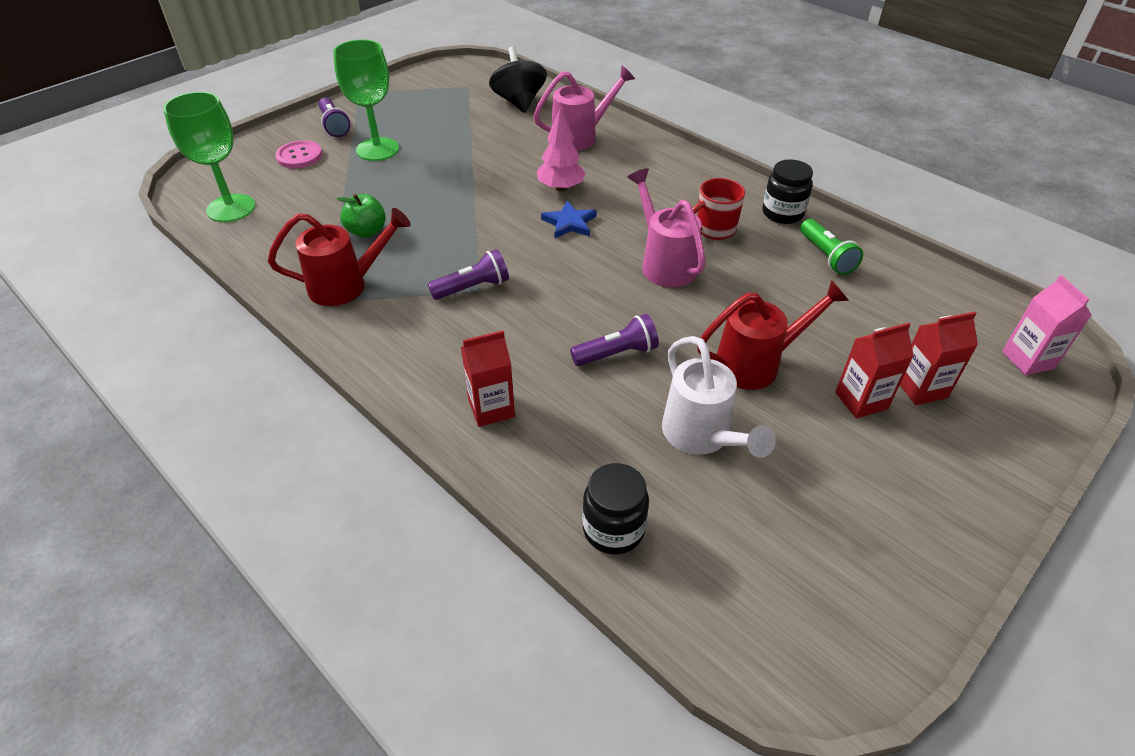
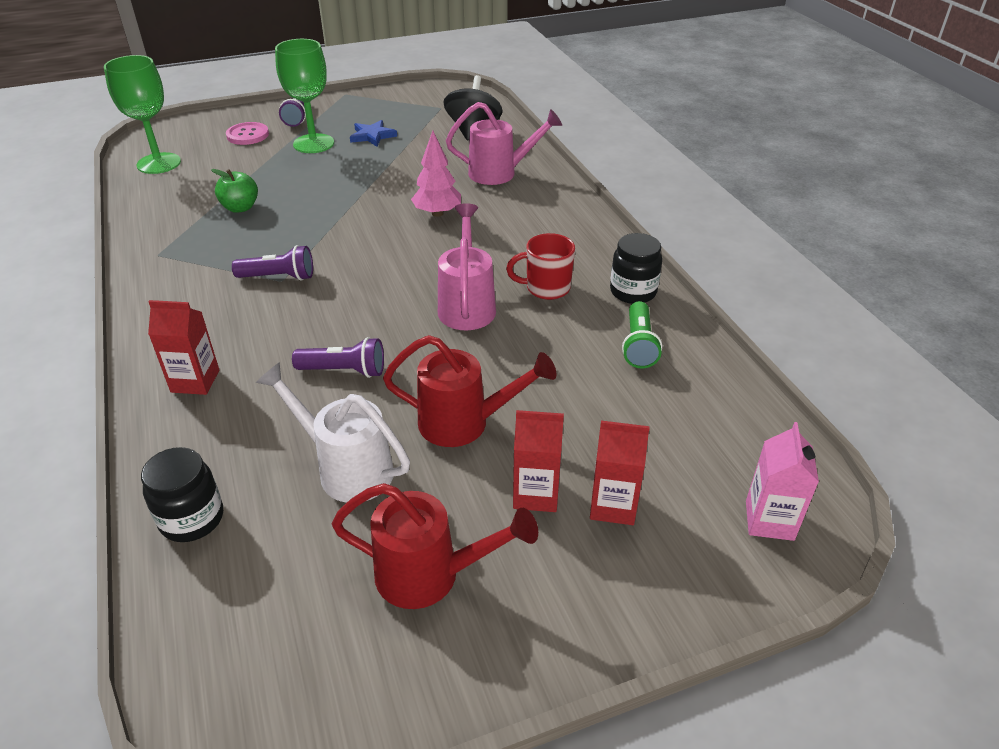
camera: 25 degrees right, 5 degrees down
red watering can [268,208,411,306] -> red watering can moved to [332,483,538,609]
blue star [541,201,597,238] -> blue star moved to [350,120,397,147]
white watering can [662,336,776,458] -> white watering can turned 120 degrees clockwise [256,362,410,503]

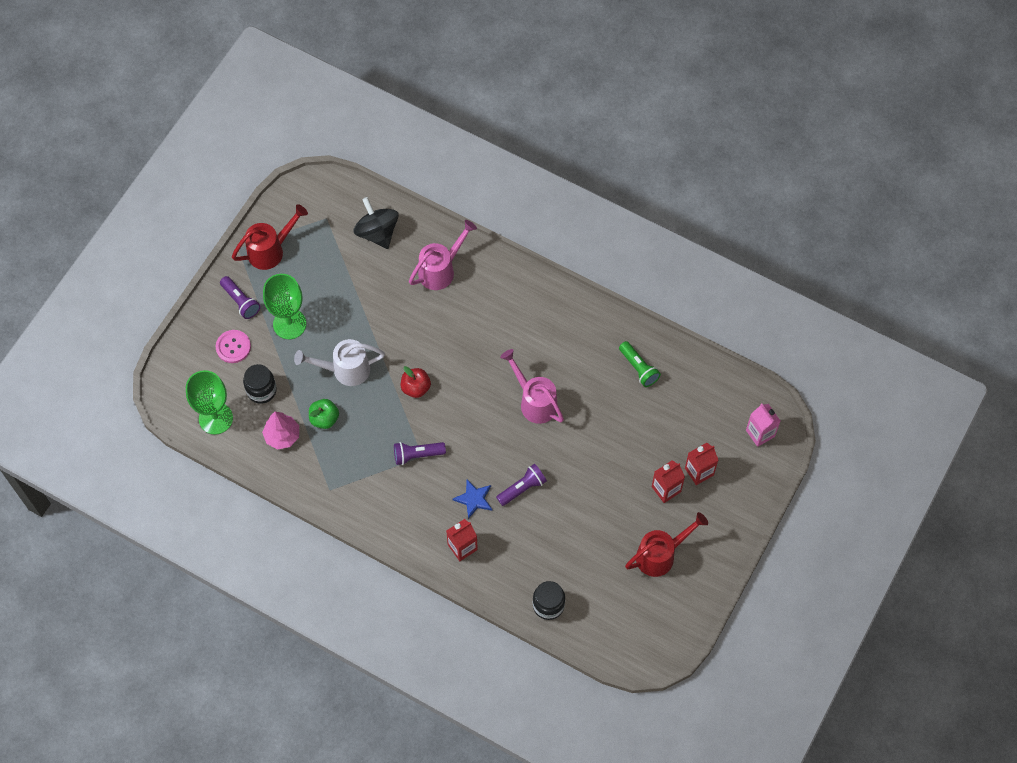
camera: 40 degrees left, 25 degrees up
purple flashlight [232,245,313,281] -> purple flashlight turned 150 degrees counterclockwise [394,442,446,465]
white watering can [256,362,410,503] -> white watering can moved to [294,339,385,386]
blue star [350,120,397,147] -> blue star moved to [453,479,492,519]
red watering can [383,335,556,447] -> red watering can moved to [232,204,308,270]
pink tree [411,131,461,217] -> pink tree moved to [262,412,299,449]
red mug [506,233,575,300] -> none
black jar [610,233,662,304] -> black jar moved to [243,364,277,404]
none -> red apple [401,366,431,398]

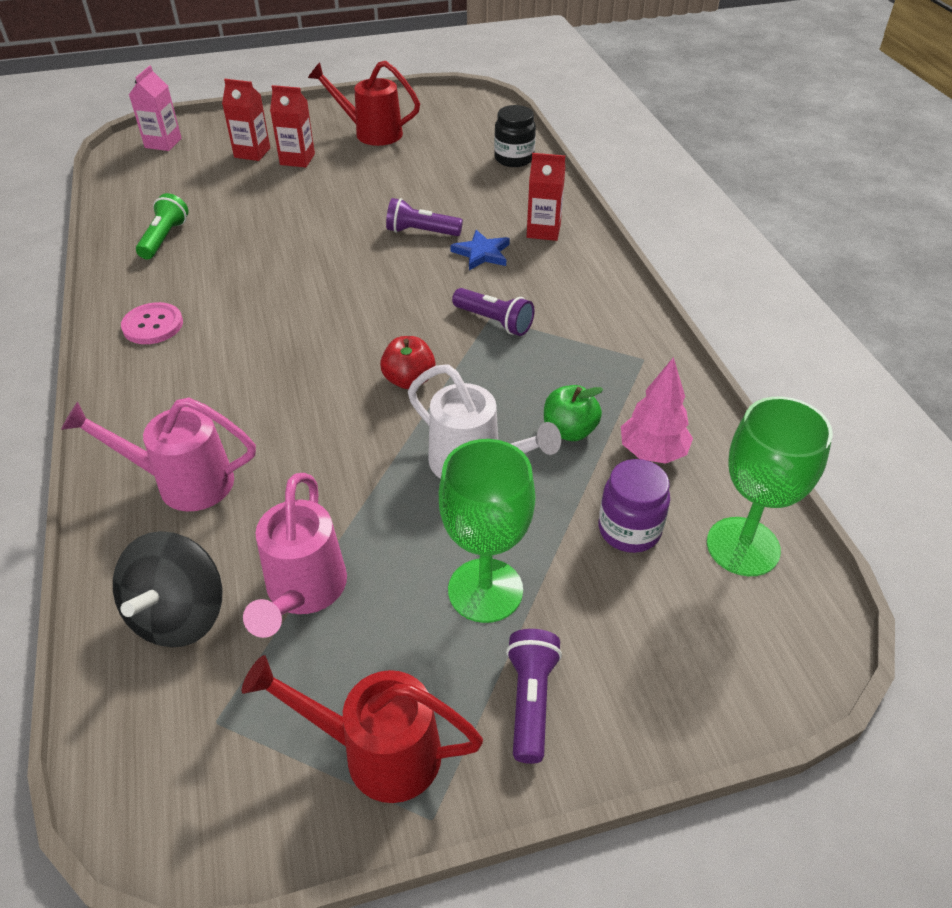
camera: 135 degrees left, 20 degrees down
pink button [216,330,251,363] -> pink button moved to [121,302,183,344]
black jar [243,364,277,404] -> purple jar [599,459,670,553]
pink watering can [500,349,564,424] -> pink watering can moved to [243,473,347,638]

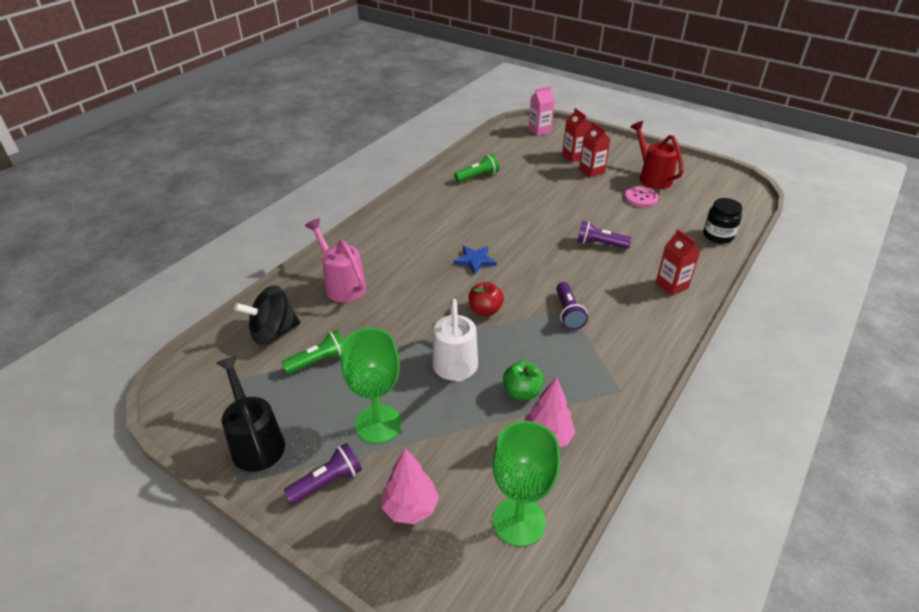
camera: 50 degrees right, 5 degrees down
pink button [121,302,183,344] -> pink button moved to [624,186,658,207]
red watering can [242,655,483,803] -> black watering can [216,356,285,472]
pink watering can [243,473,347,638] -> green flashlight [282,330,344,374]
purple flashlight [386,198,463,236] -> purple flashlight turned 45 degrees counterclockwise [577,221,632,249]
blue star [450,230,510,270] -> blue star moved to [454,246,496,275]
purple jar [599,459,670,553] -> none
none -> pink tree [382,449,439,524]

